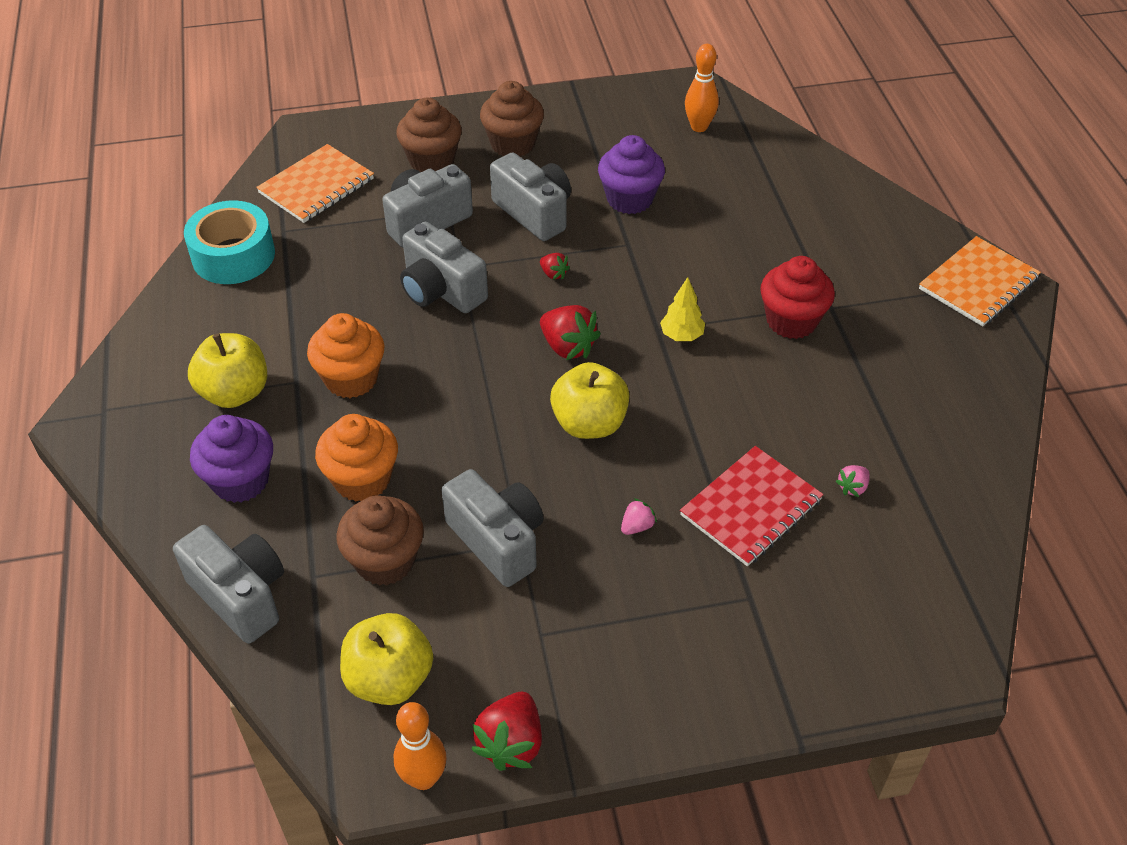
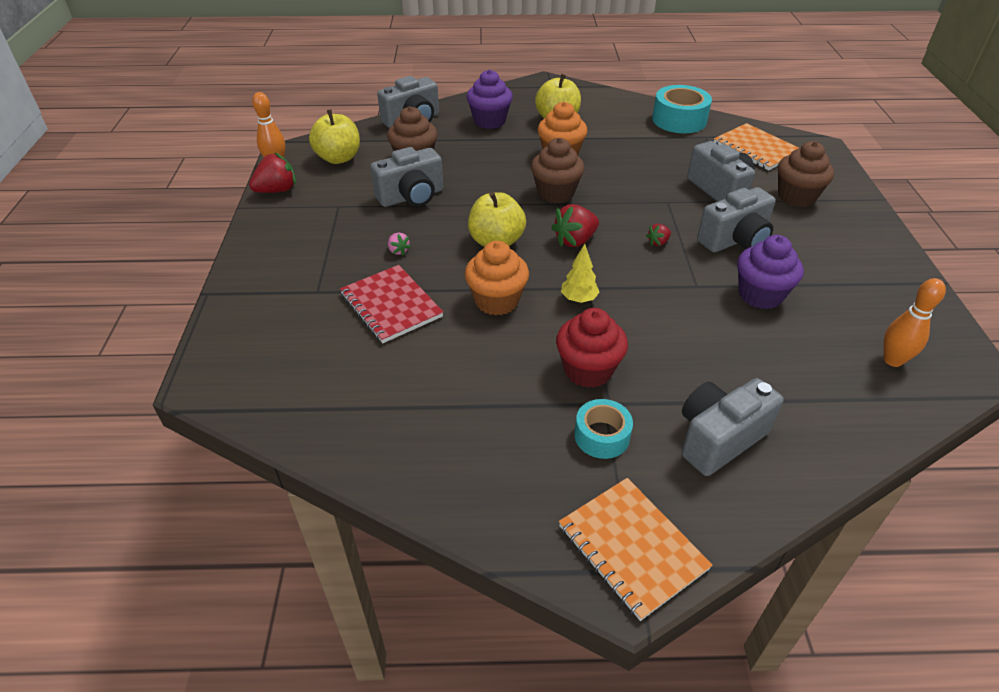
camera: 100 degrees right, 5 degrees down
orange cupcake [315,414,398,502] -> orange cupcake moved to [465,241,529,316]
grey camera [400,221,488,313] -> grey camera moved to [682,378,784,476]
red strawberry [471,692,542,771] -> red strawberry turned 120 degrees clockwise [249,153,296,193]
brown cupcake [480,81,544,157] -> brown cupcake moved to [531,138,585,203]
pink strawberry [836,465,870,497] -> none
none -> turquoise tape [574,399,633,459]

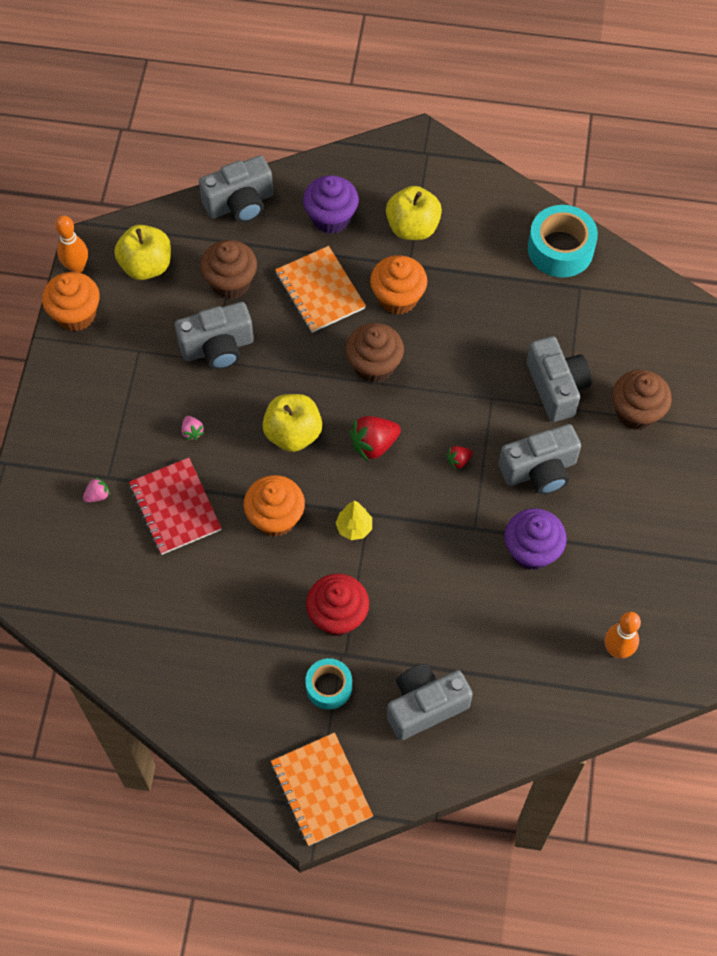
camera: 10 degrees right, 20 degrees up
red strawberry [249,153,296,193] -> orange cupcake [42,272,100,331]
orange notebook [714,123,799,170] -> orange notebook moved to [275,246,366,333]
none -> pink strawberry [83,477,110,502]

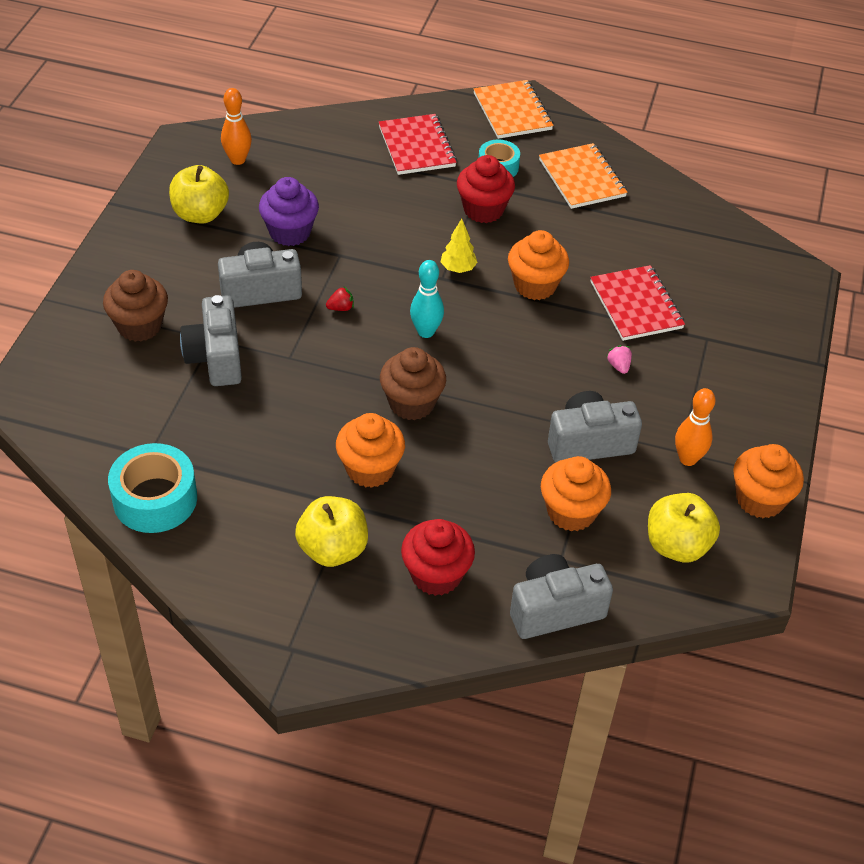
camera: 175 degrees left, 15 degrees down
orange bowling pin [55,216,88,273] -> orange bowling pin moved to [675,388,715,466]
pink strawberry [83,477,110,502] -> none
brown cupcake [200,240,257,299] -> orange cupcake [541,456,611,531]
yellow apple [262,394,322,452] -> yellow apple moved to [169,165,229,223]
orange notebook [275,246,366,333] -> orange notebook moved to [539,143,627,209]
purple cupcake [303,175,359,234] -> red cupcake [401,519,475,596]
red strawberry [350,416,401,462] -> turquoise bowling pin [410,260,444,338]
grey camera [387,663,473,740] -> red notebook [379,114,457,175]

